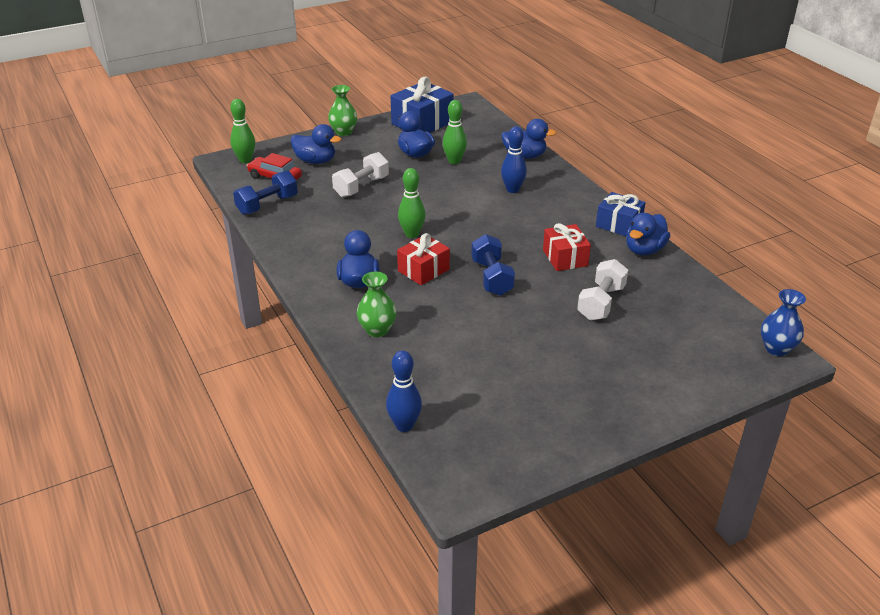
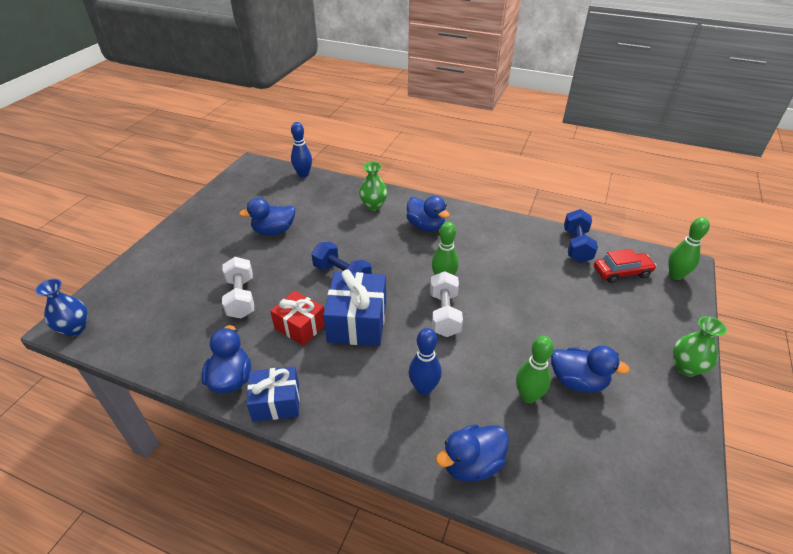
camera: 140 degrees right, 5 degrees up
blue duck [291,124,341,164] -> blue duck moved to [239,198,295,235]
white dumbbell [332,152,389,197] -> white dumbbell moved to [430,271,463,337]
blue gift [391,76,454,133] -> blue gift moved to [323,269,386,346]
red gift [397,233,450,285] -> none

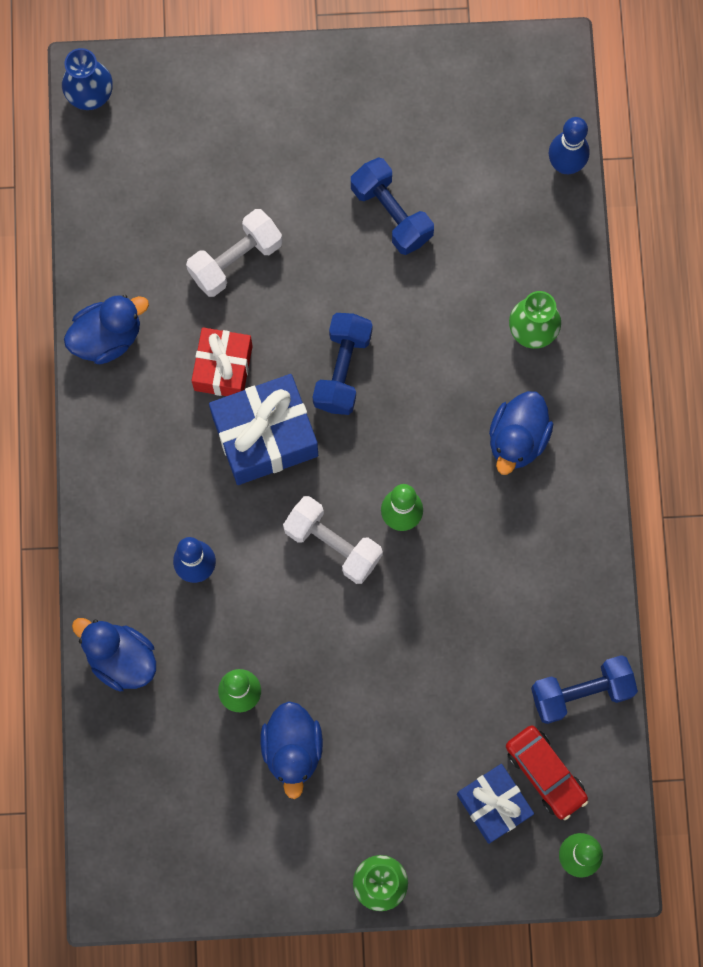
camera: 65 degrees right, 35 degrees up
blue duck [239,198,295,235] -> blue dumbbell [351,157,434,255]
blue gift [247,366,299,422] -> blue gift moved to [457,764,534,844]
white dumbbell [430,271,463,337] -> white dumbbell turned 60 degrees clockwise [283,496,383,584]

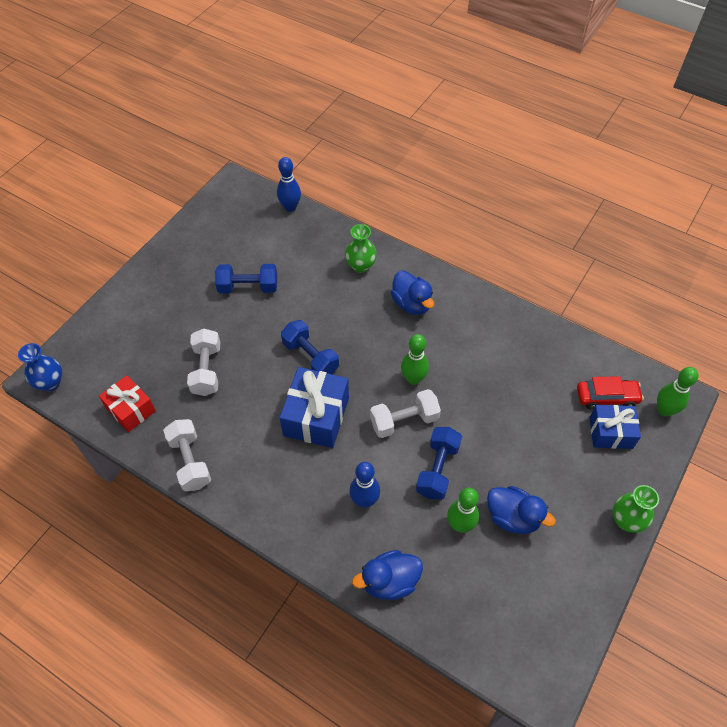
camera: 55 degrees left, 20 degrees down
blue duck [64,295,149,364] -> white dumbbell [163,419,211,491]
red gift [191,327,253,396] -> red gift moved to [99,375,156,432]
blue dumbbell [531,655,638,724] -> blue dumbbell moved to [416,427,462,500]

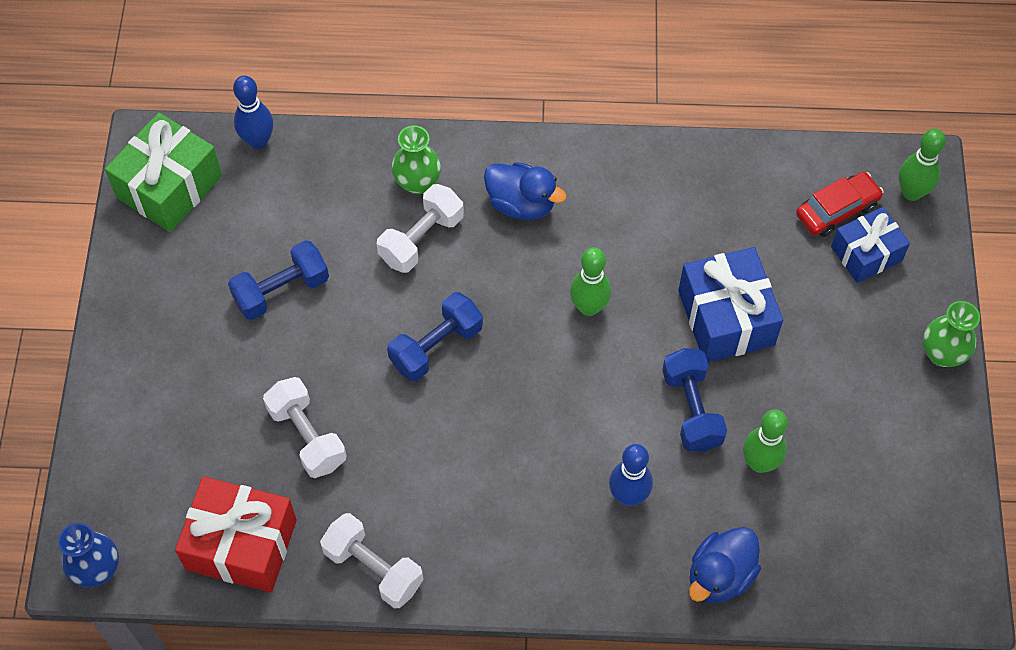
camera: 30 degrees left, 5 degrees up
red gift [99,375,156,432] -> red gift [175,477,297,592], size x1.52
blue gift [279,367,349,448] -> blue gift moved to [678,247,783,362]
blue dumbbell [281,320,339,374] -> blue dumbbell turned 60 degrees counterclockwise [387,292,483,381]
white dumbbell [370,389,441,438] -> white dumbbell moved to [377,184,464,273]
blue duck [487,486,556,534] -> none
none -> green gift [105,112,222,232]

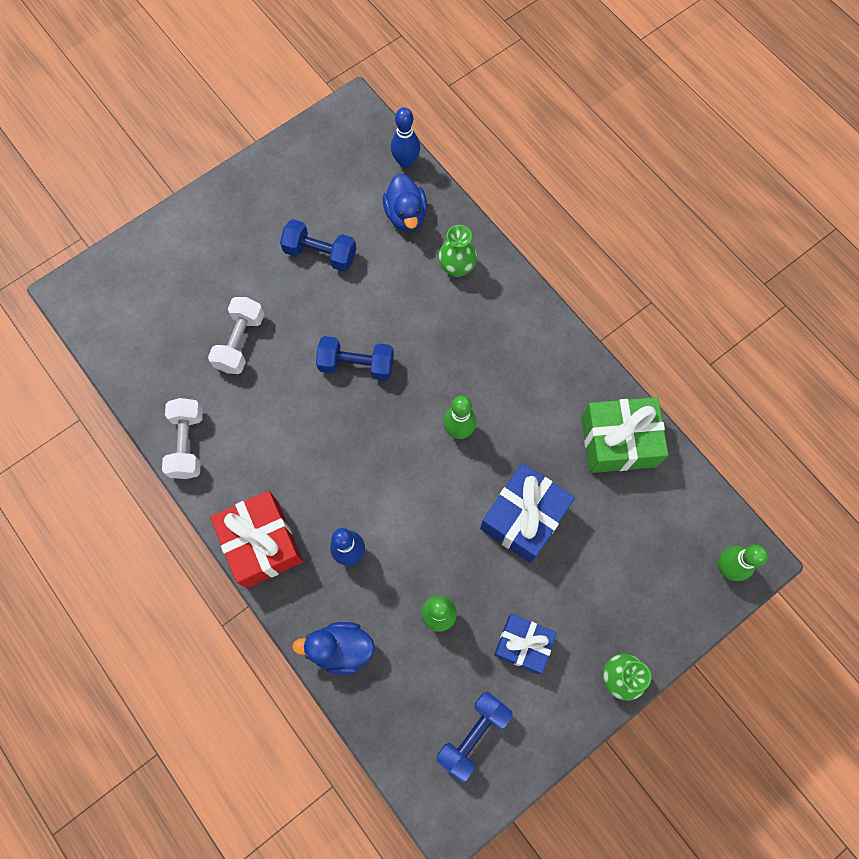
camera: 50 degrees right, 10 degrees up
blue vase [58,523,119,588] -> none
green gift [105,112,222,232] -> green gift moved to [582,397,668,473]
red gift [175,477,297,592] -> red gift moved to [210,491,303,588]
white dumbbell [377,184,464,273] -> none
blue duck [484,162,567,220] -> blue duck moved to [383,173,427,231]
blue dumbbell [662,348,727,452] -> blue dumbbell moved to [437,692,513,782]
red car [796,172,884,237] -> none
blue gift [831,207,910,283] -> blue gift moved to [494,614,557,674]

